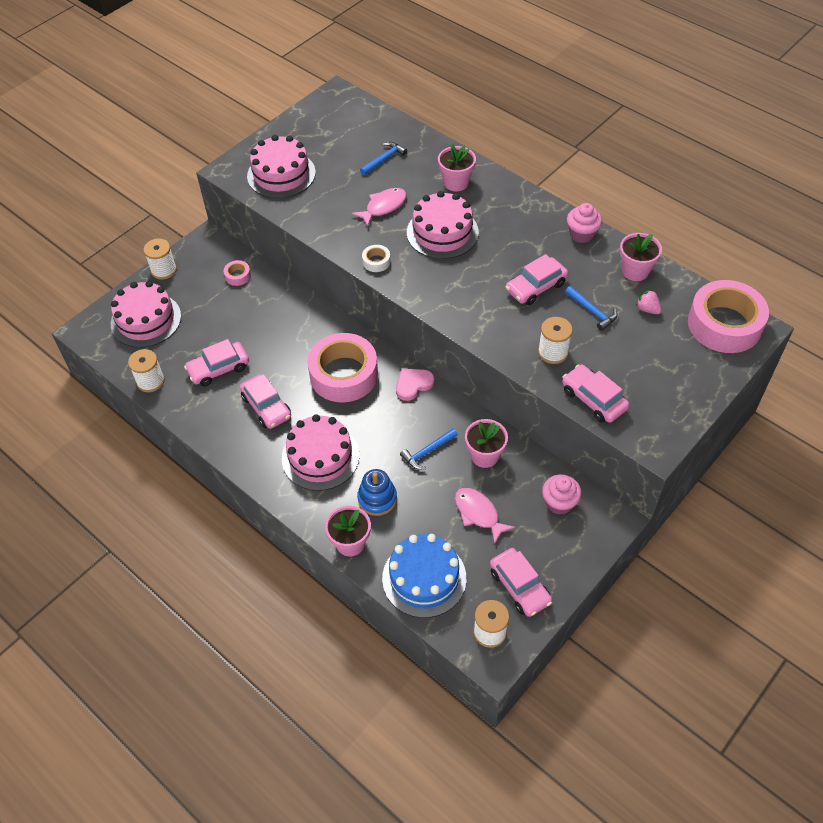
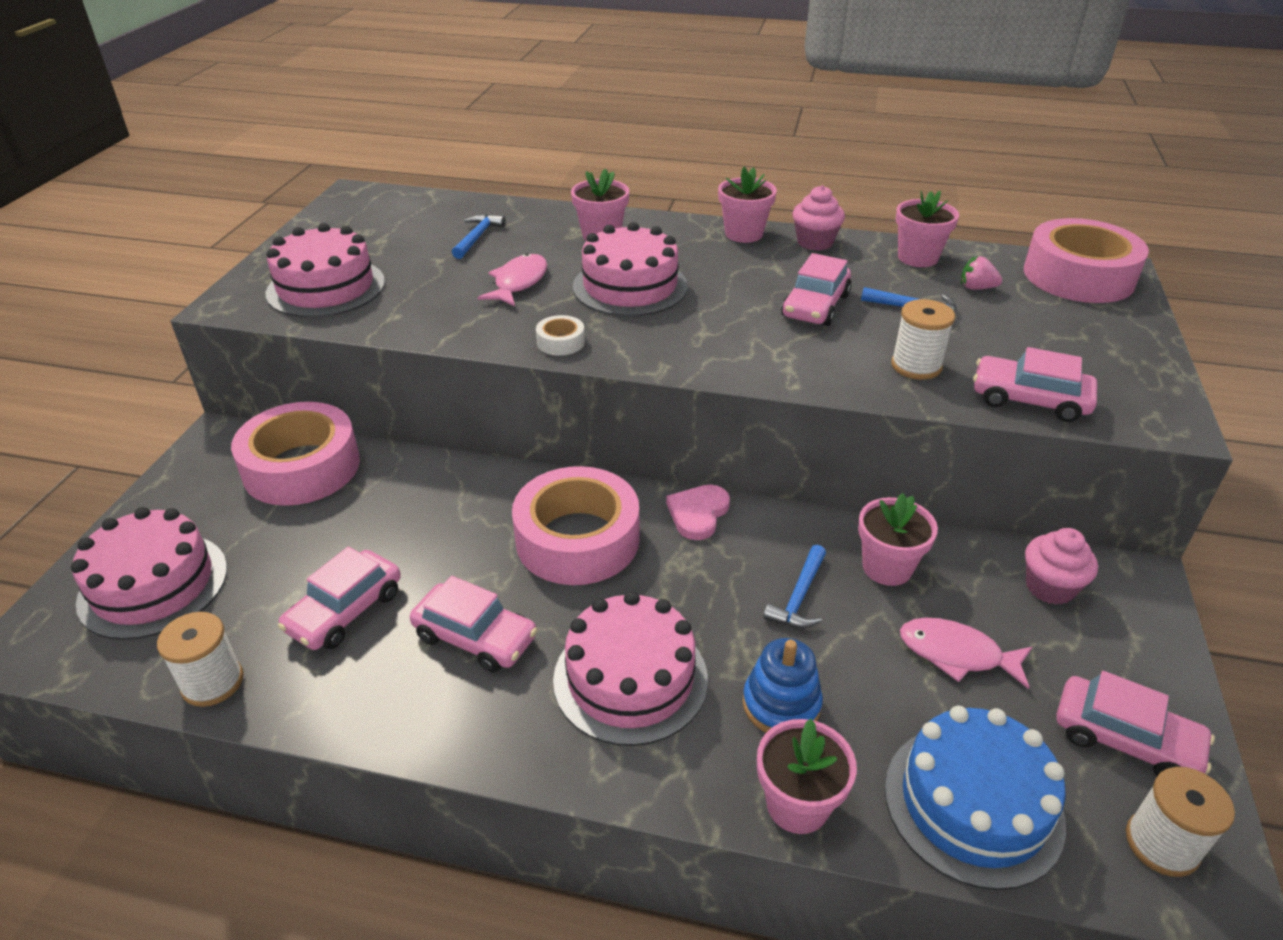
camera: 30 degrees left, 15 degrees down
white spool [143,239,177,280] -> none
pink tape [224,260,251,286] -> pink tape [231,402,360,506], size x2.45
none -> pink flower pot [718,167,777,243]

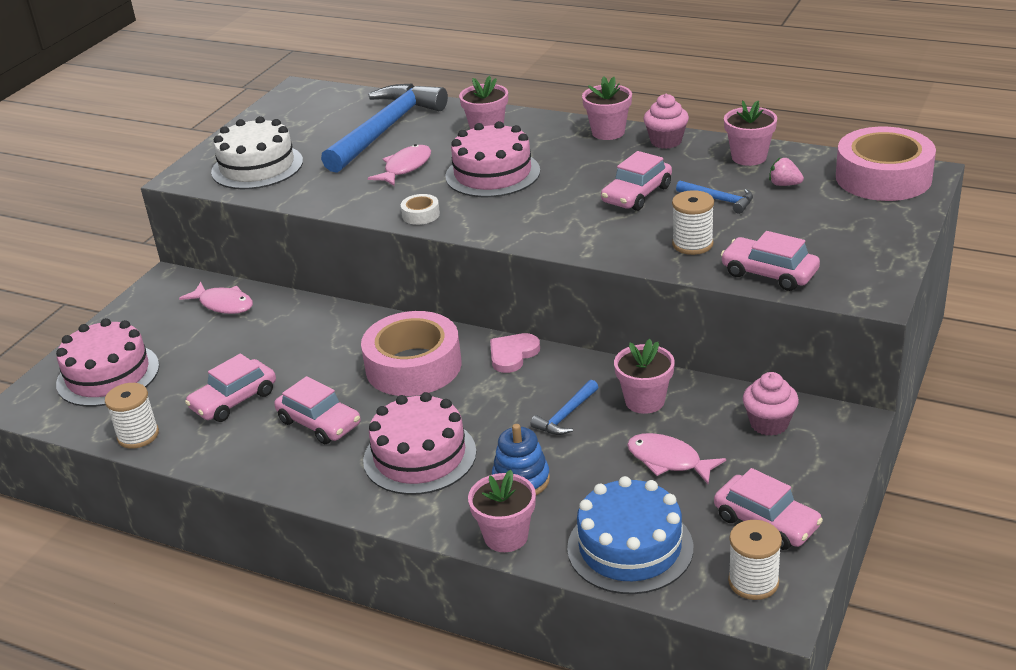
camera: 15 degrees right, 5 degrees down
pink tape [231,402,360,506] -> pink fish [179,282,253,314]
pink cake [265,223,385,318] -> white cake [211,116,303,189]
blue hammer [452,214,506,259] -> blue hammer [321,83,448,173], size x2.40

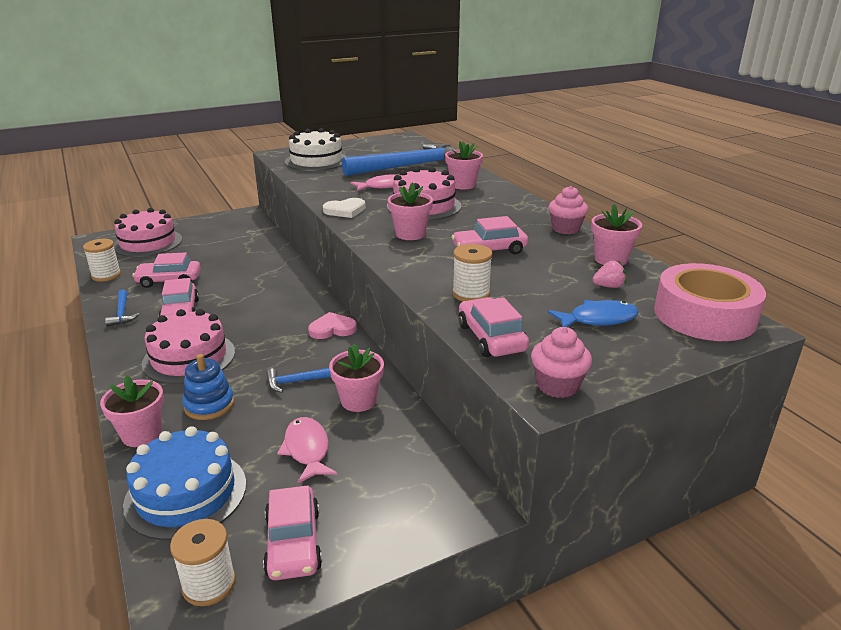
camera: 35 degrees right, 5 degrees down
pink fish [179,282,253,314] -> none
pink tape [361,311,461,396] -> none
white tape [401,194,440,225] -> white heart [323,198,366,218]
pink flower pot [582,76,632,140] -> pink flower pot moved to [388,182,433,240]
blue hammer [676,180,753,214] -> blue hammer moved to [105,290,139,327]
pink cupcake [743,372,799,436] -> pink cupcake moved to [531,327,592,398]
pink strawberry [769,158,804,186] -> pink strawberry turned 105 degrees clockwise [592,260,626,288]
none -> blue fish [548,300,639,327]

